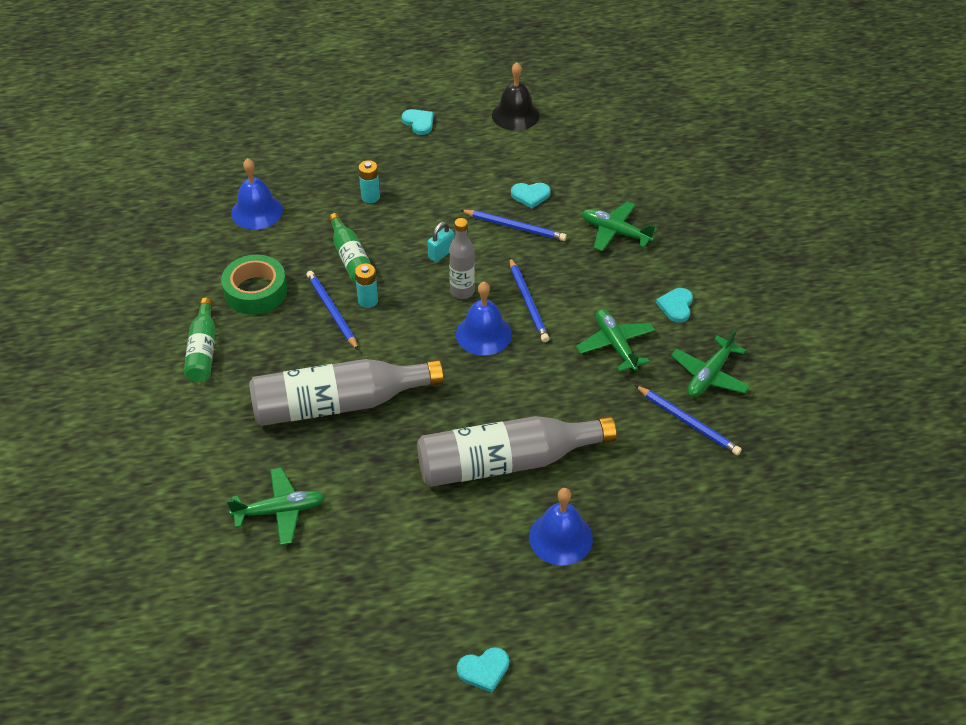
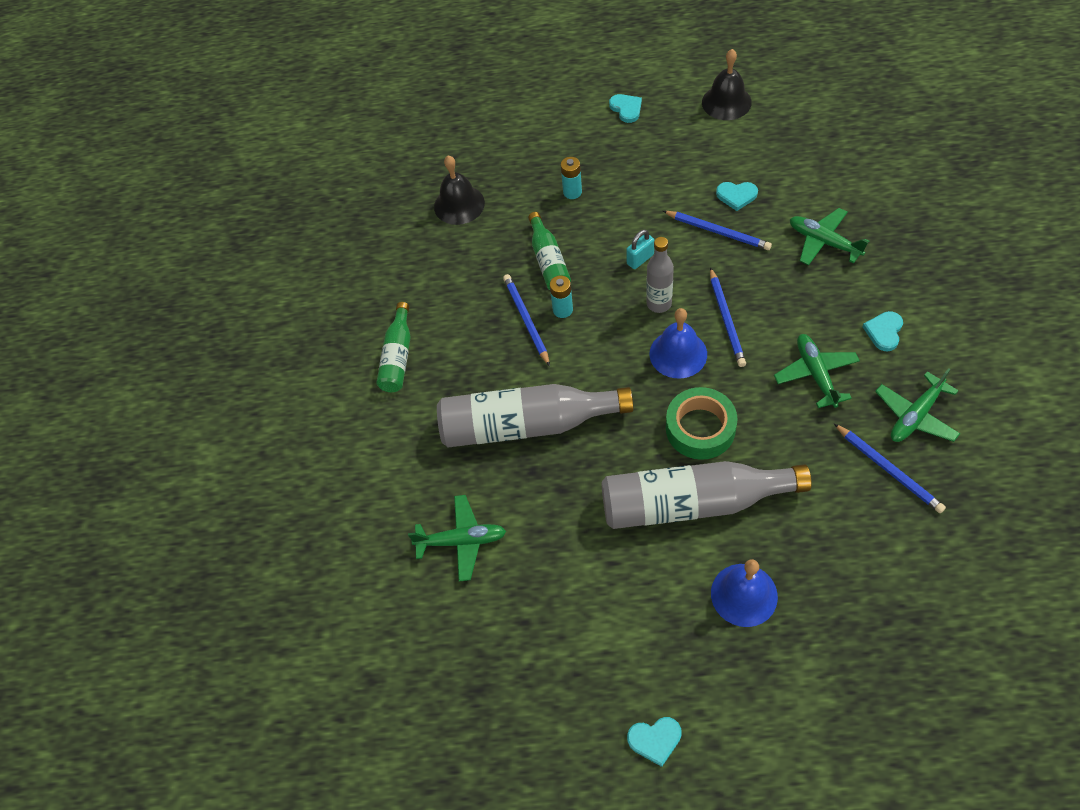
camera: 15 degrees right, 10 degrees up
green tape [221,255,287,315] -> green tape moved to [666,387,738,460]
blue bell [231,158,283,230] -> black bell [434,156,485,225]

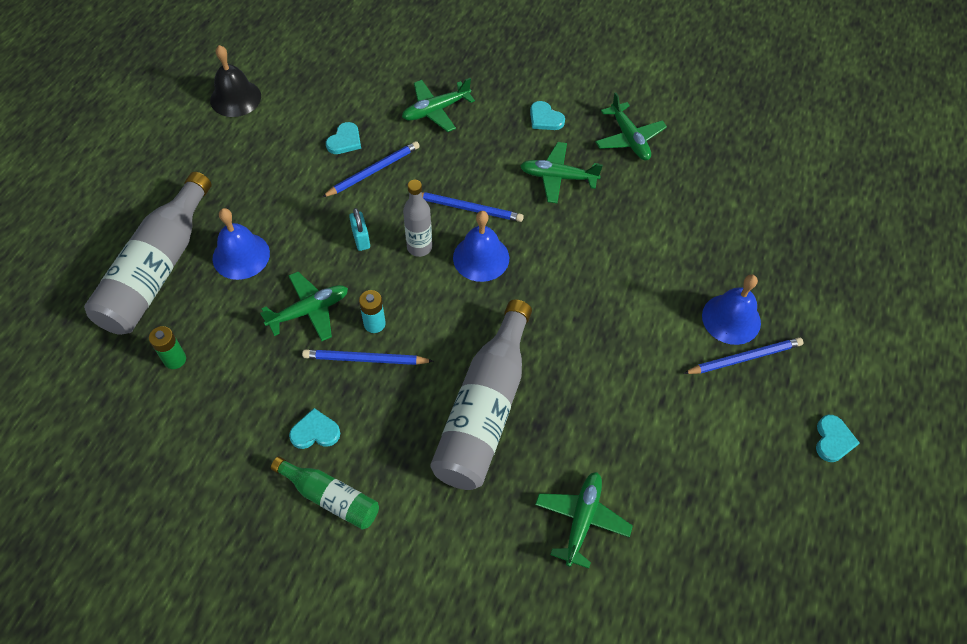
camera: 75 degrees left, 0 degrees up
black bell [434,156,485,225] -> green battery [149,326,186,369]
green bottle [528,212,571,290] -> green plane [260,272,348,341]
turquoise battery [561,157,582,199] -> blue bell [213,208,270,280]
grey bottle [601,461,812,529] -> grey bottle moved to [84,172,211,335]
turquoise heart [609,94,642,123] -> turquoise heart moved to [289,408,340,449]
green tape [666,387,738,460] -> none
blue pencil [834,424,946,513] -> blue pencil moved to [683,337,803,374]

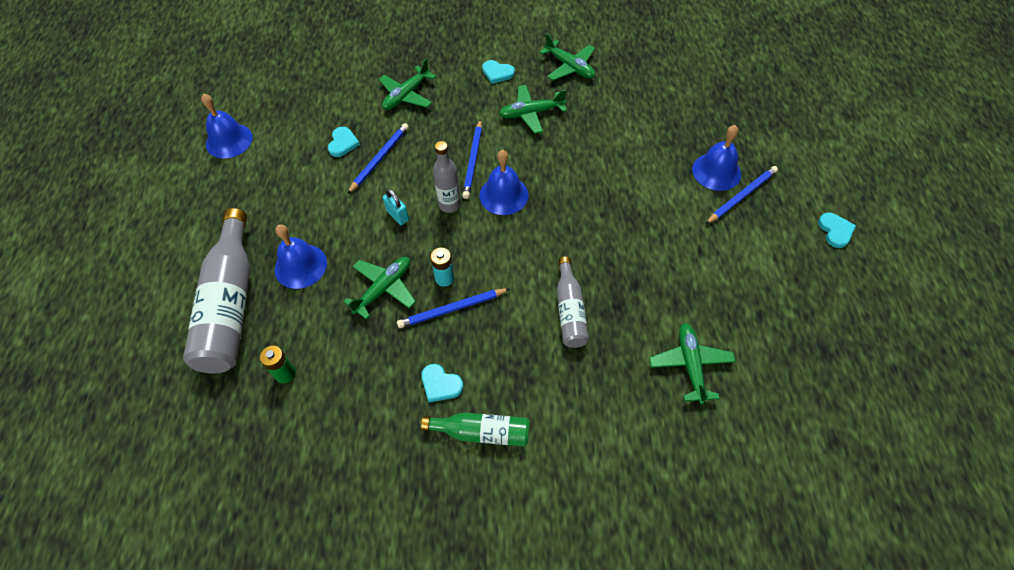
camera: 20 degrees left, 0 degrees up
black bell [210,45,261,117] -> blue bell [201,94,253,158]
turquoise heart [289,408,340,449] -> turquoise heart turned 120 degrees counterclockwise [421,364,463,402]
blue pencil [421,192,524,222] -> blue pencil turned 105 degrees clockwise [462,119,482,199]
grey bottle [430,300,532,490] -> grey bottle [557,257,589,348], size x0.54

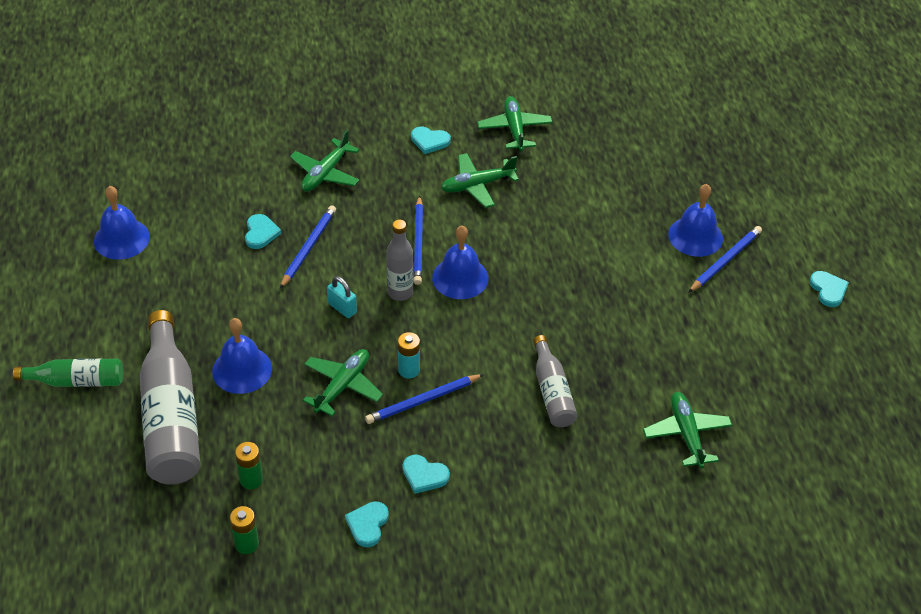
camera: 10 degrees left, 10 degrees down
green bottle [421,413,530,447] -> green bottle moved to [13,359,123,387]
green plane [539,33,595,81] -> green plane turned 135 degrees counterclockwise [477,96,553,151]
none -> green battery [230,506,259,554]
none -> turquoise heart [345,501,389,547]

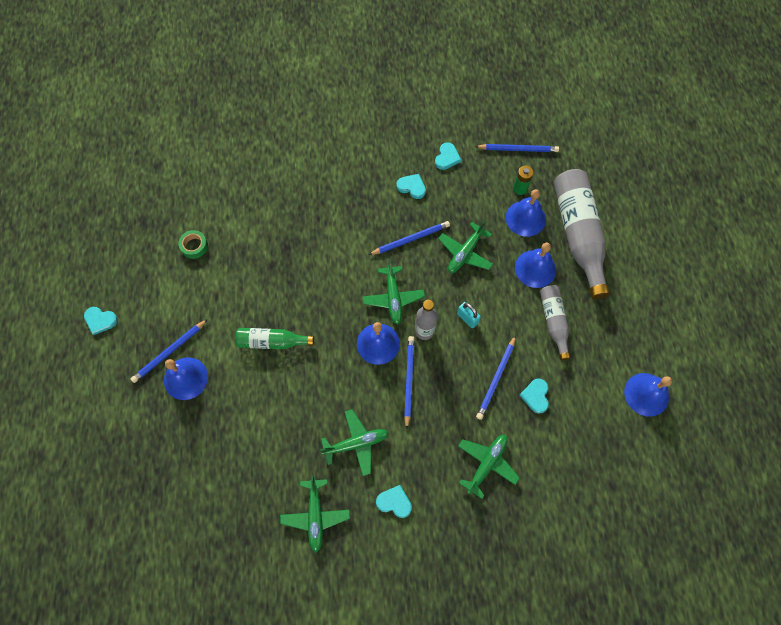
camera: 175 degrees left, 20 degrees up
green bottle [13,359,123,387] -> green bottle moved to [235,328,314,349]
green battery [230,506,259,554] -> blue pencil [475,144,559,152]
turquoise battery [398,332,420,378] -> none
grey bottle [533,335,578,427] -> grey bottle moved to [540,285,571,361]
green plane [643,392,732,468] -> green plane moved to [363,260,425,325]
turquoise heart [810,271,849,307] -> turquoise heart turned 60 degrees counterclockwise [84,307,118,335]
none -> green tape [178,230,208,259]
none -> blue bell [506,189,546,237]

